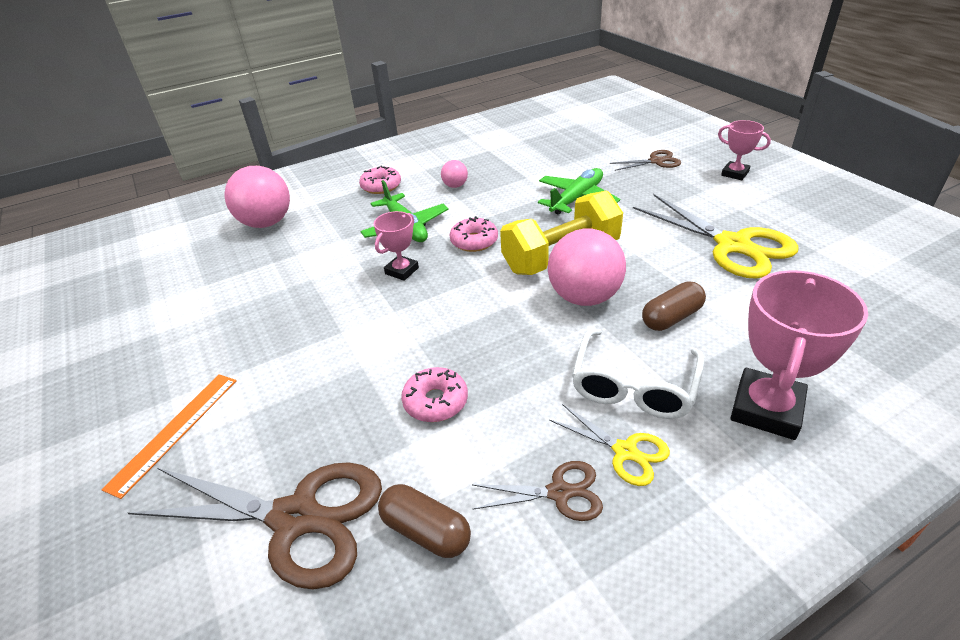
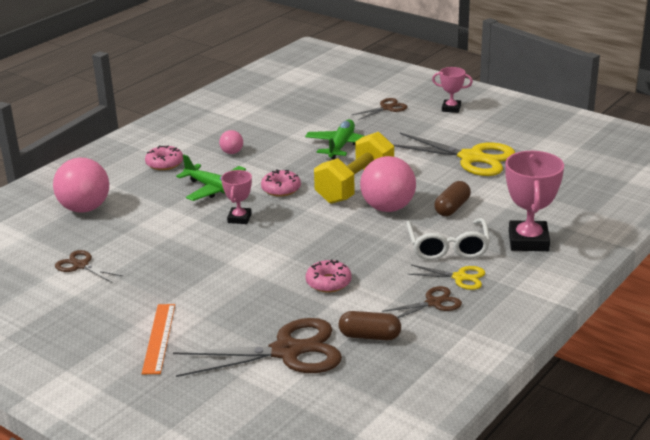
camera: 25 degrees left, 10 degrees down
none -> brown scissors [55,250,123,282]

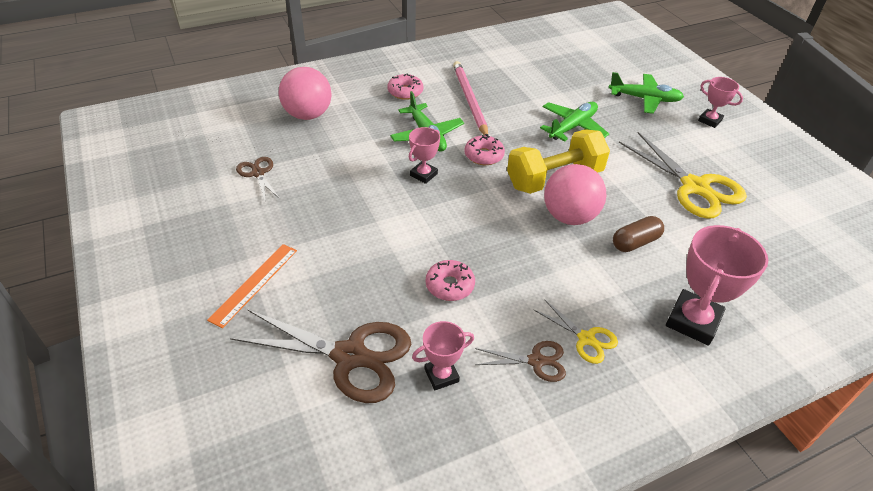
camera: 25 degrees right, 15 degrees up
pink ball [219,130,243,154] -> pink pencil [453,61,488,136]
brown capsule [339,311,401,340] -> pink trophy [412,321,474,390]
brown scissors [352,98,407,120] -> green plane [608,72,684,114]
white glasses [406,218,490,260] -> none

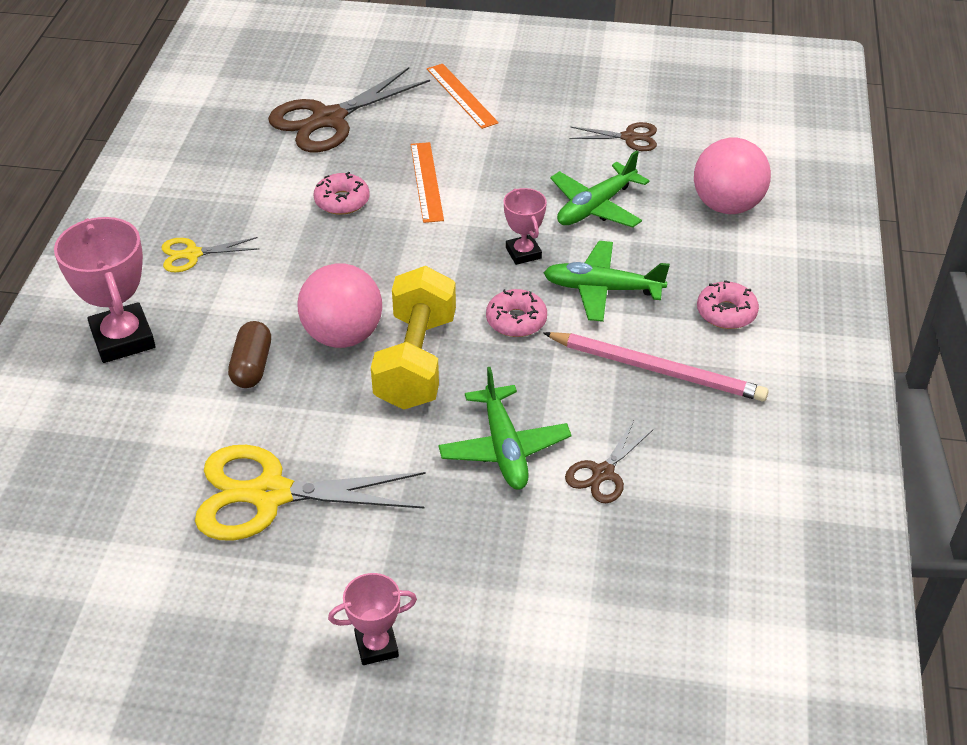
camera: 125 degrees right, 0 degrees up
pink trophy [412,321,474,390] -> none
brown scissors [475,341,566,382] -> brown scissors moved to [565,421,654,503]
green plane [608,72,684,114] -> green plane moved to [550,150,649,228]
none -> orange ruler [411,142,444,223]

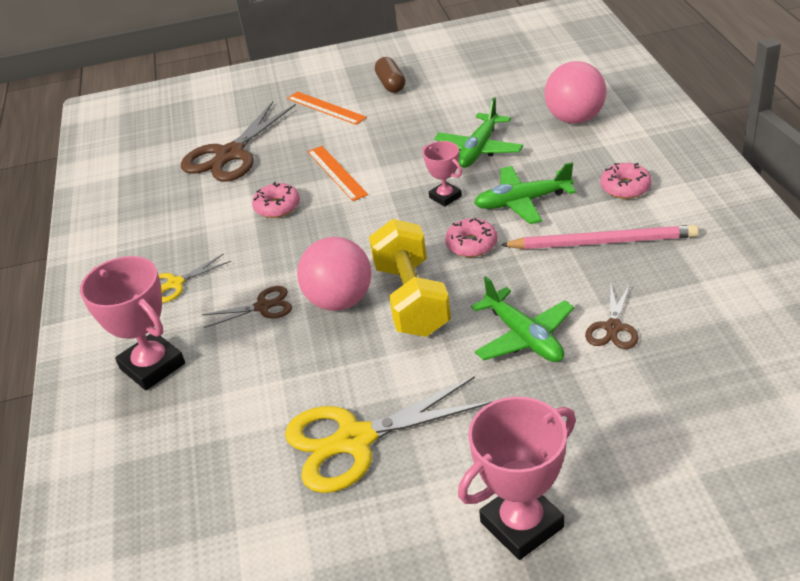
camera: 15 degrees left, 5 degrees down
brown capsule [228,321,271,388] -> brown capsule moved to [375,57,405,93]
pink trophy [328,573,417,665] -> pink trophy [458,396,576,560], size x1.77
brown scissors [570,122,657,151] -> brown scissors moved to [202,286,292,328]

